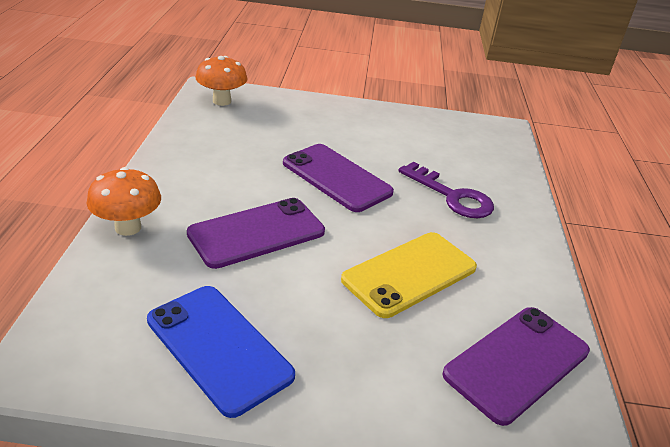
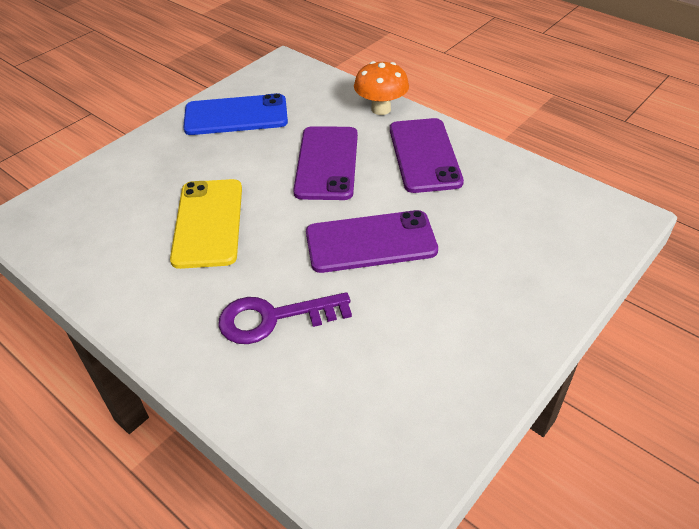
camera: 130 degrees right, 10 degrees up
orange mushroom [195,56,248,106] -> none
purple phone [442,307,590,426] -> purple phone moved to [390,118,464,193]

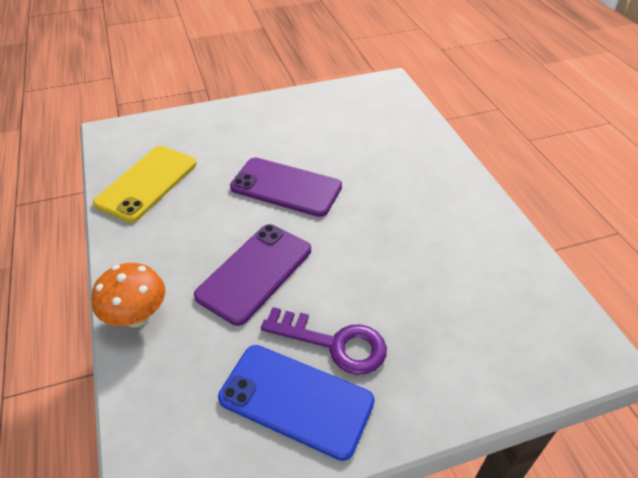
camera: 150 degrees left, 0 degrees up
yellow phone [170,179,242,269] -> yellow phone moved to [93,146,197,222]
purple key [218,292,352,344] -> purple key moved to [261,307,387,375]
purple phone [390,118,464,193] -> none

